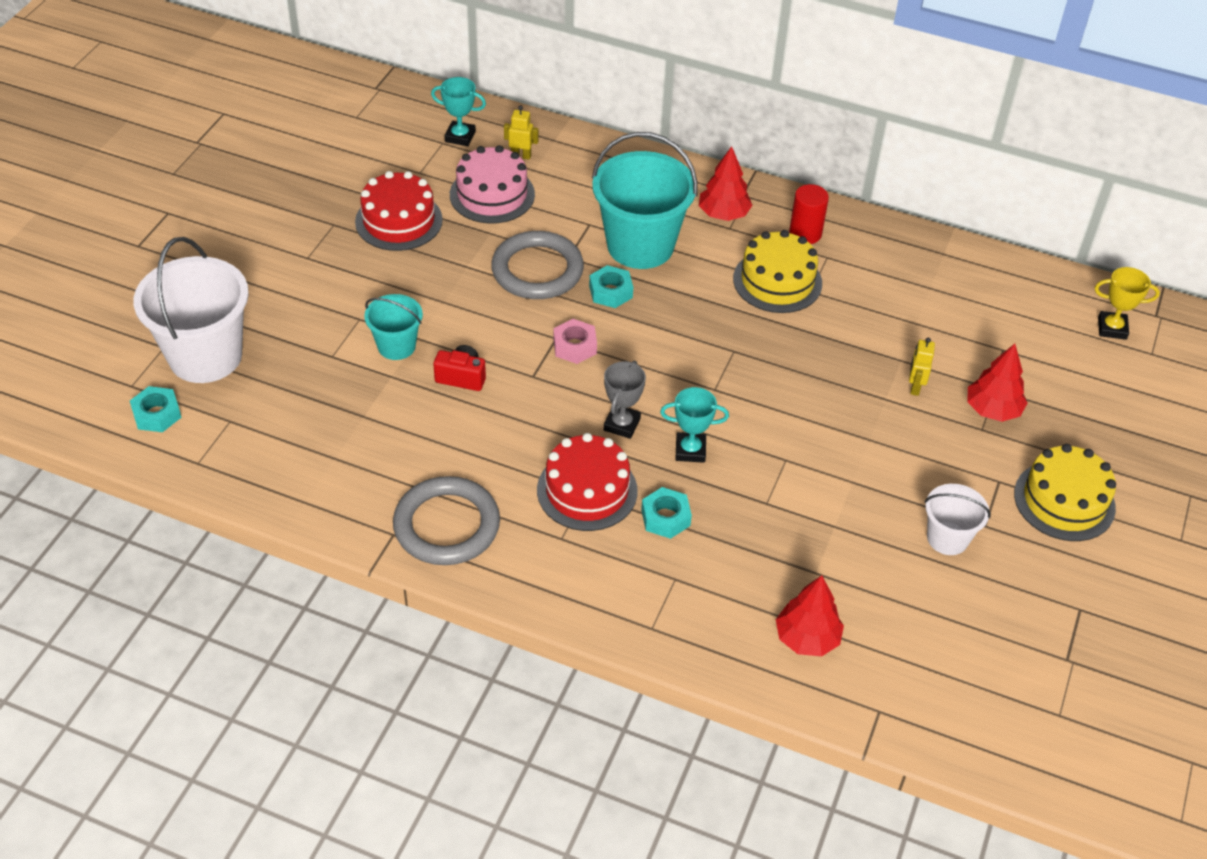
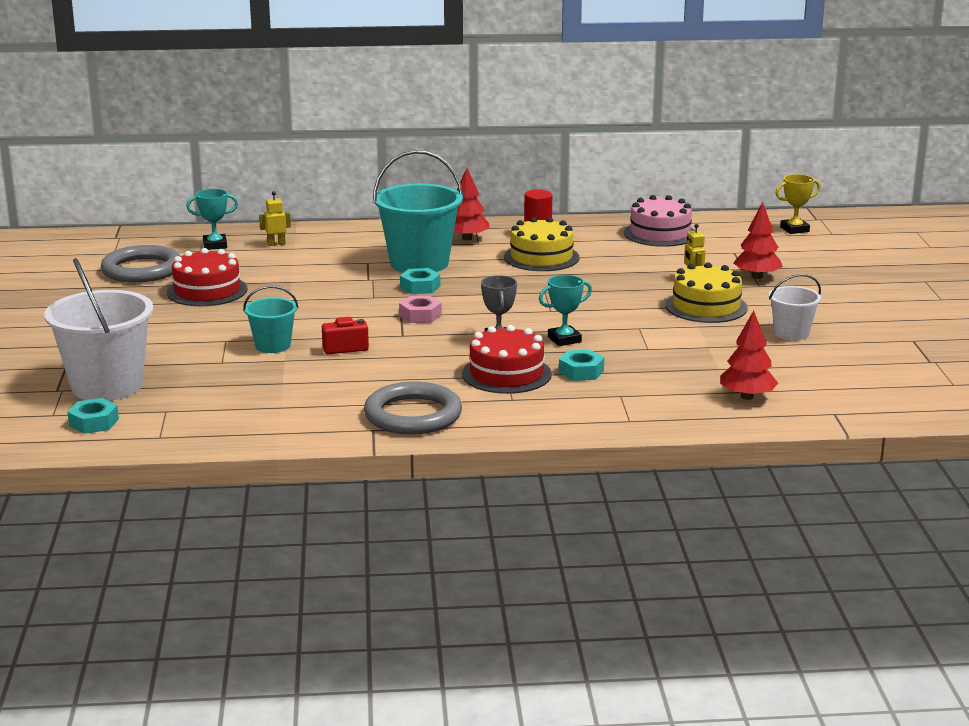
camera: 25 degrees left, 25 degrees down
pink cake [450,145,535,224] -> pink cake moved to [624,195,695,247]
grey ring [491,231,584,299] -> grey ring moved to [101,245,181,283]
yellow cake [1014,444,1116,541] -> yellow cake moved to [666,262,748,323]

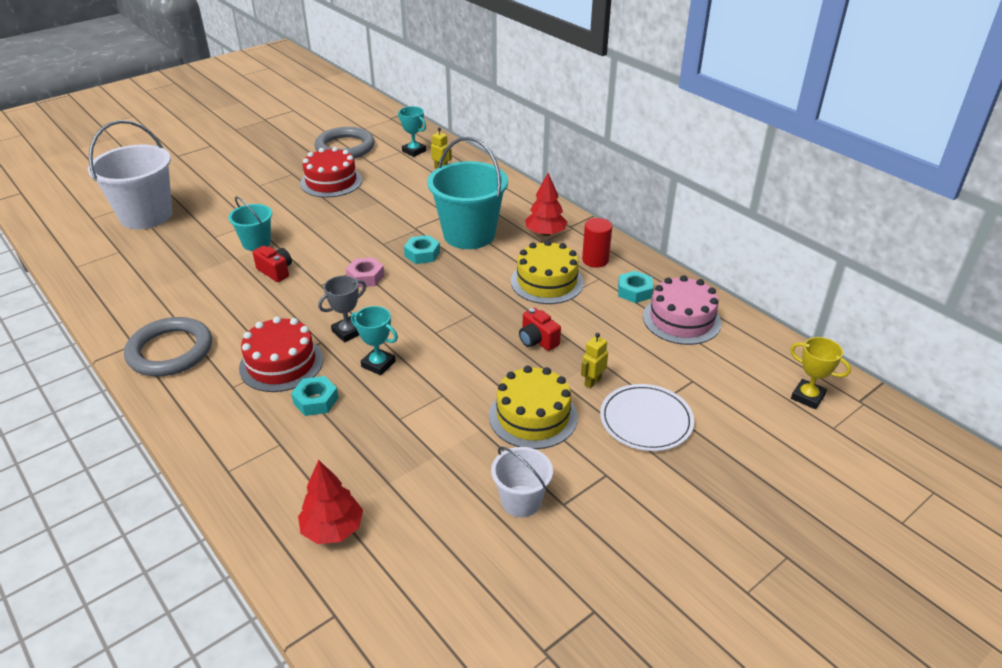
camera: 55 degrees right, 15 degrees up
turquoise nut [67,398,119,434] -> turquoise nut moved to [618,271,653,303]
red tree [733,202,783,279] -> white plate [600,384,694,451]
none -> red camera [519,308,561,351]

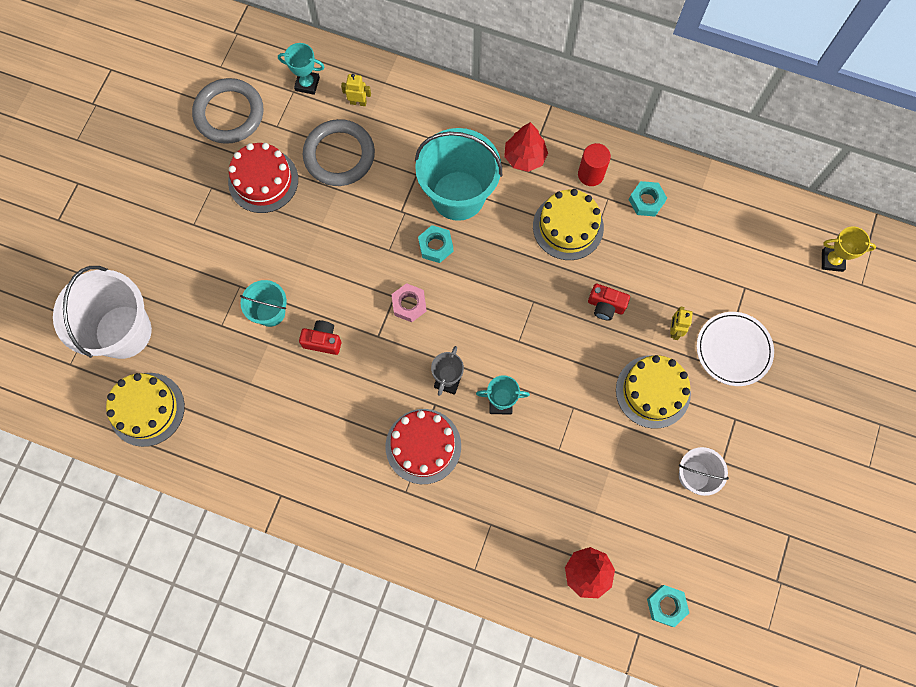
camera: 30 degrees left, 35 degrees up
grey ring [124,317,212,376] -> grey ring moved to [303,119,375,186]
turquoise nut [291,376,339,416] -> turquoise nut moved to [647,585,689,627]
pink cake [643,275,721,345] -> none
none -> yellow cake [106,373,185,447]

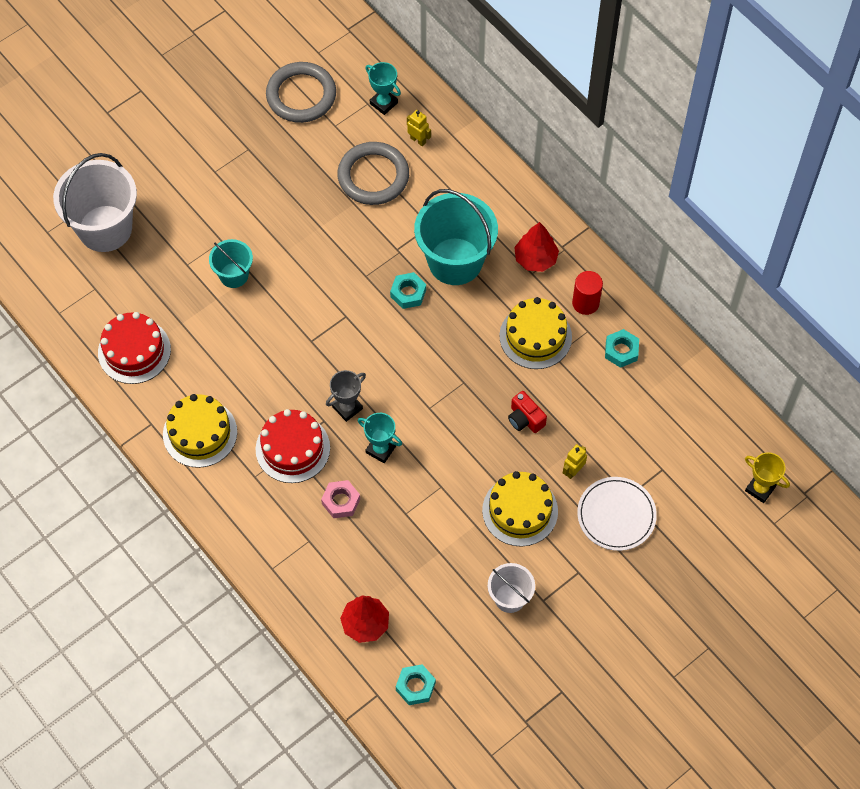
camera: 30 degrees right, 10 degrees down
yellow cake [106,373,185,447] -> yellow cake moved to [163,394,237,468]
red cake [228,143,298,213] -> red cake moved to [98,312,171,384]
red camera [299,320,341,355] -> none
pink nut [391,283,427,322] -> pink nut moved to [321,480,360,518]

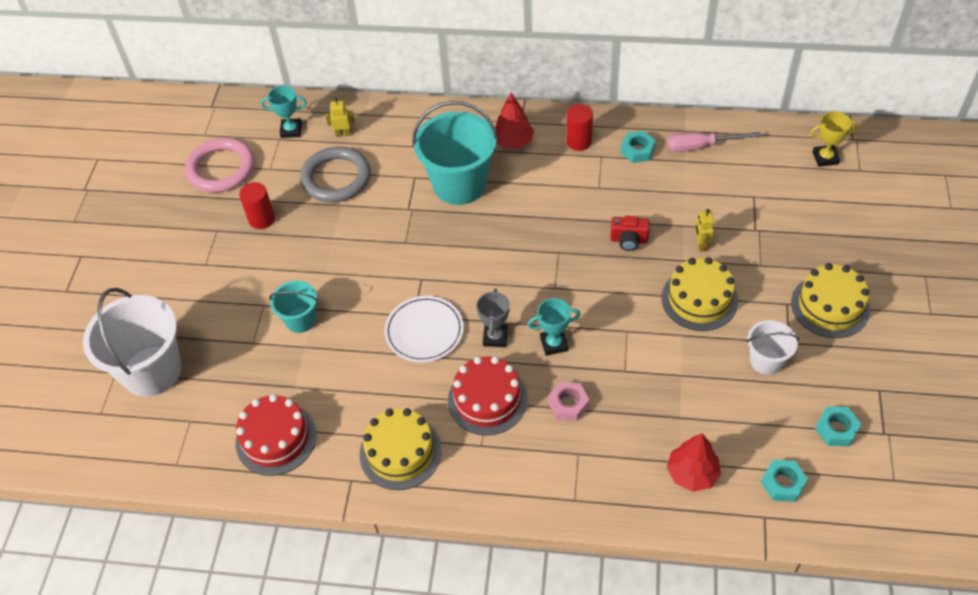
camera: 40 degrees left, 10 degrees down
grey ring [266,62,336,123] -> pink ring [185,138,255,193]
turquoise nut [390,272,426,309] -> turquoise nut moved to [815,406,861,446]
yellow cake [500,297,572,369] -> yellow cake moved to [791,263,870,338]
white plate [577,477,657,551] -> white plate moved to [384,296,464,362]
none -> red cylinder [239,182,275,229]
none -> pink screwdriver [667,132,761,152]

